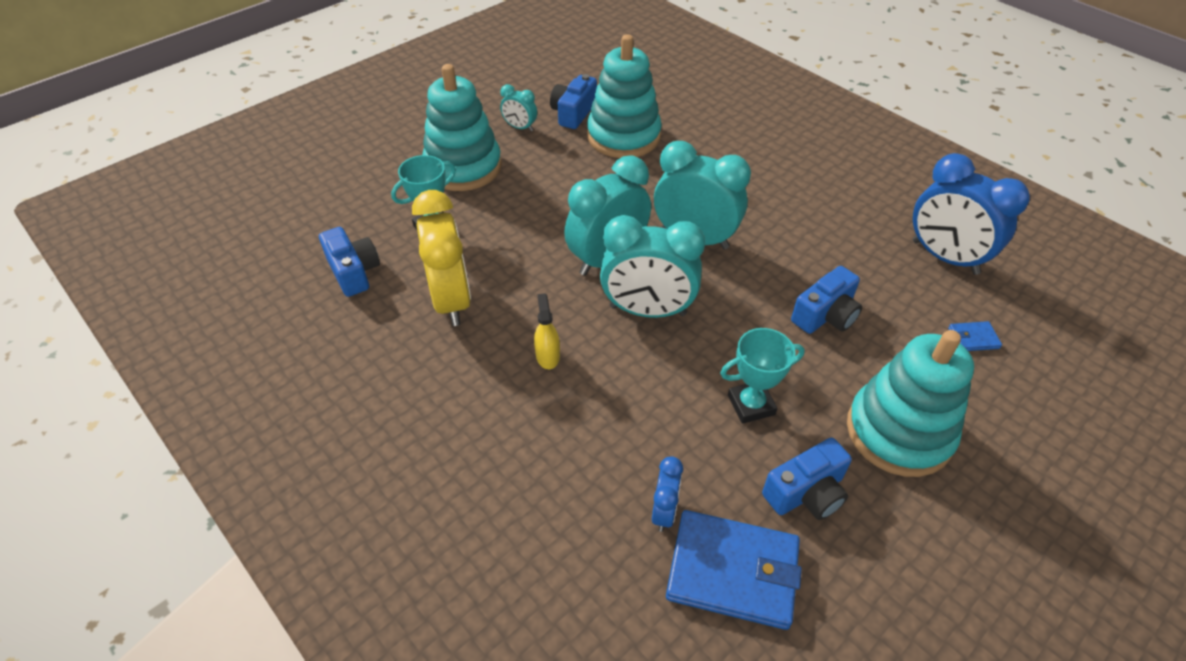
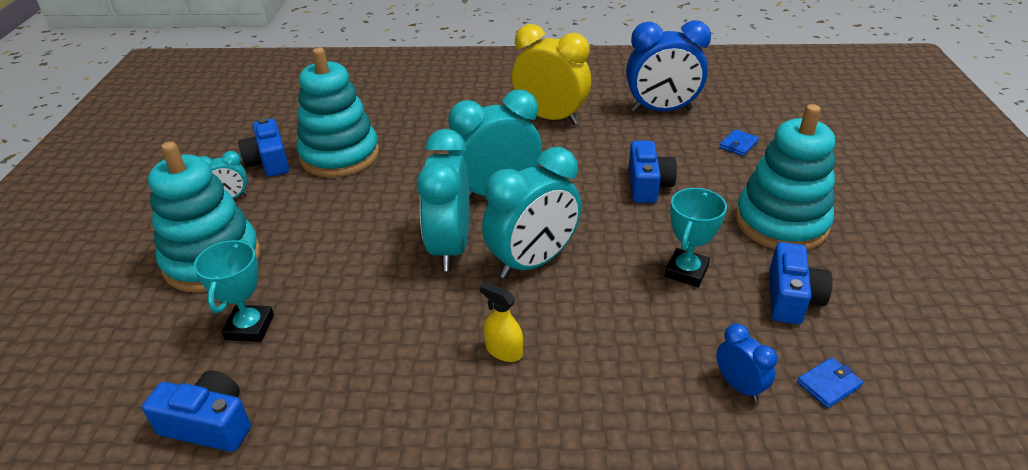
camera: 45 degrees left, 10 degrees down
yellow clock [412,190,471,326] -> yellow clock moved to [512,24,591,125]
blue wallet [666,510,802,630] -> blue wallet [797,357,863,408], size x0.43

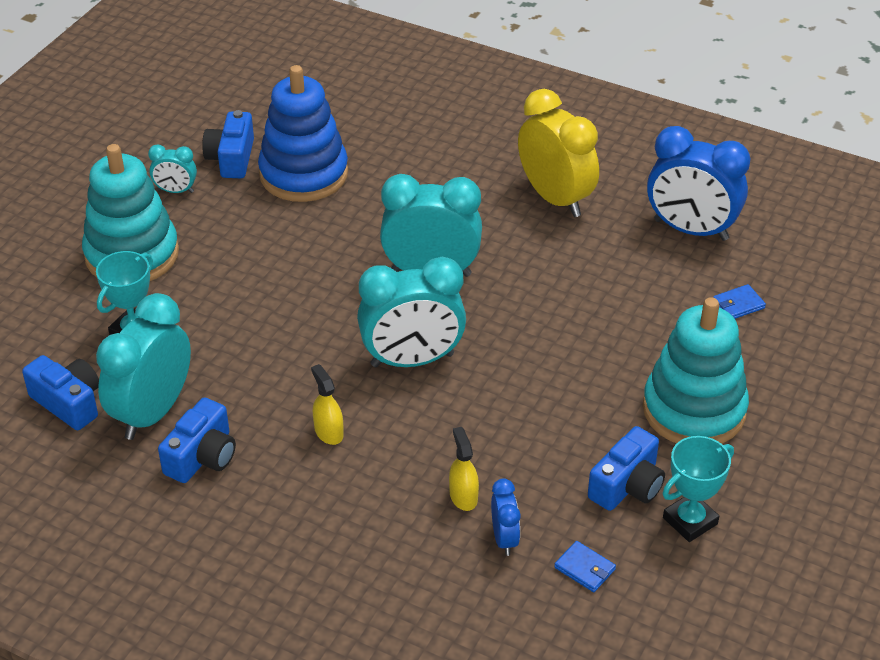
camera: 25 degrees right, 5 degrees up
turquoise stacking toy [297,47,379,178] -> blue stacking toy [258,65,348,202]
turquoise clock [417,129,469,271] -> turquoise clock moved to [96,293,191,440]
blue camera [629,140,677,203] -> blue camera moved to [158,397,236,483]
turquoise trophy [665,188,727,287] -> turquoise trophy moved to [662,436,734,542]
blue wallet [797,357,863,408] -> blue wallet turned 45 degrees clockwise [554,541,616,592]
none -> yellow spray bottle [449,427,479,511]

